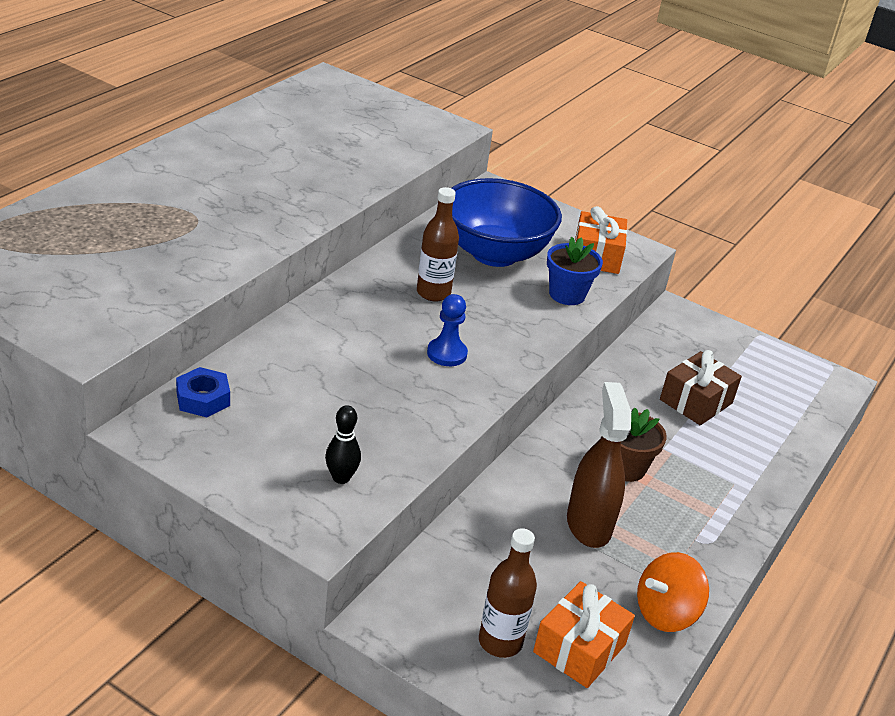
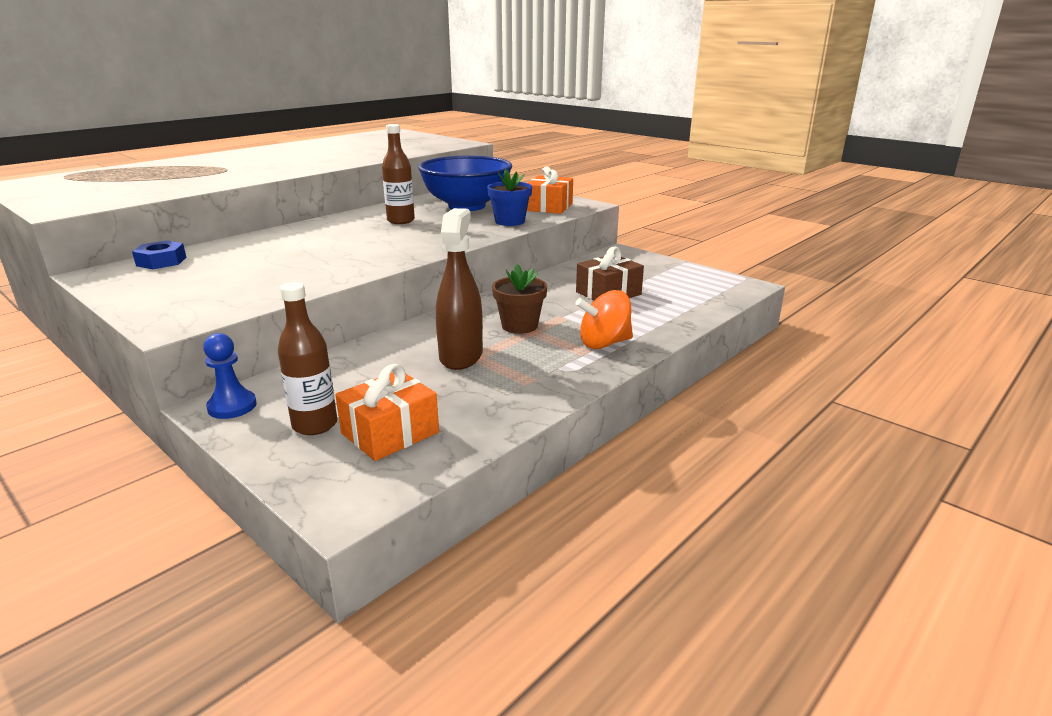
camera: 15 degrees right, 10 degrees down
black bowling pin [325,405,361,484] -> none
blue pawn [427,294,468,366] -> blue pawn moved to [203,333,257,419]
orange spinning top [637,552,709,632] -> orange spinning top moved to [576,290,633,349]

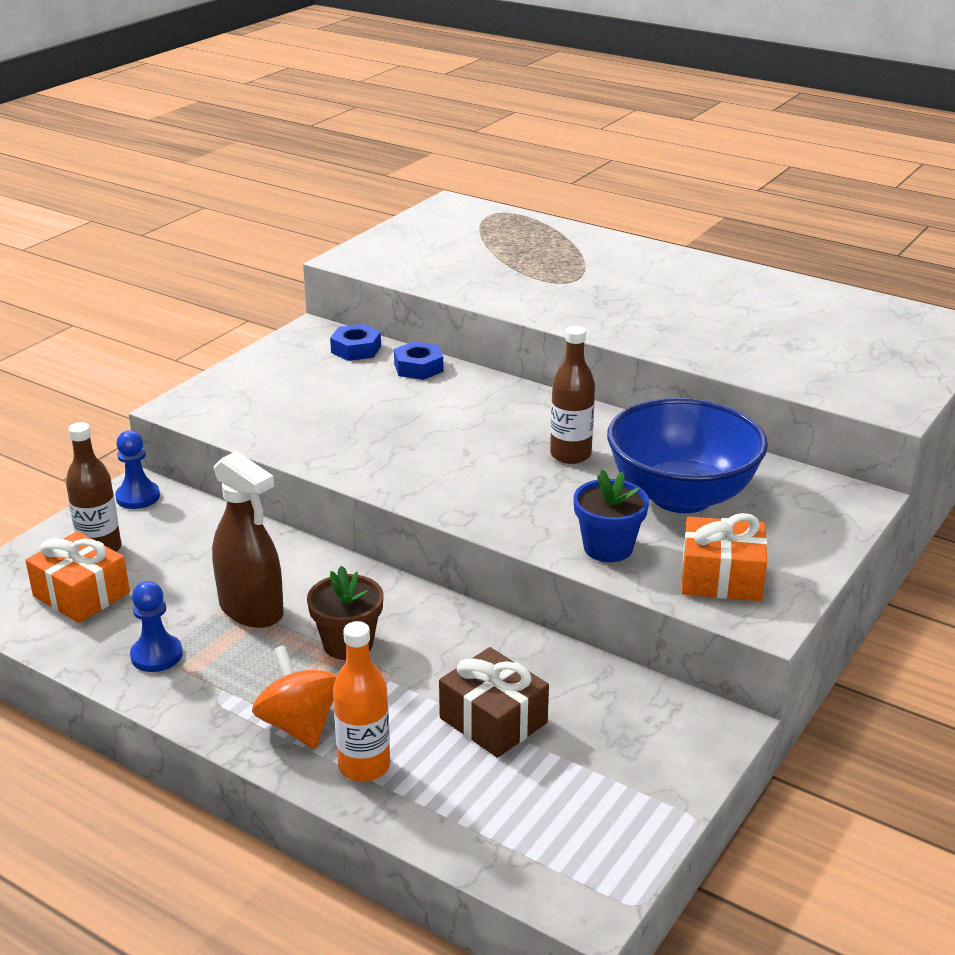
camera: 80 degrees right, 5 degrees up
brown spray bottle [436,208,483,370] -> brown spray bottle turned 45 degrees clockwise [212,451,284,628]
none -> blue pawn [130,581,183,672]
none -> orange bottle [333,621,390,782]
none -> blue nut [394,341,443,380]

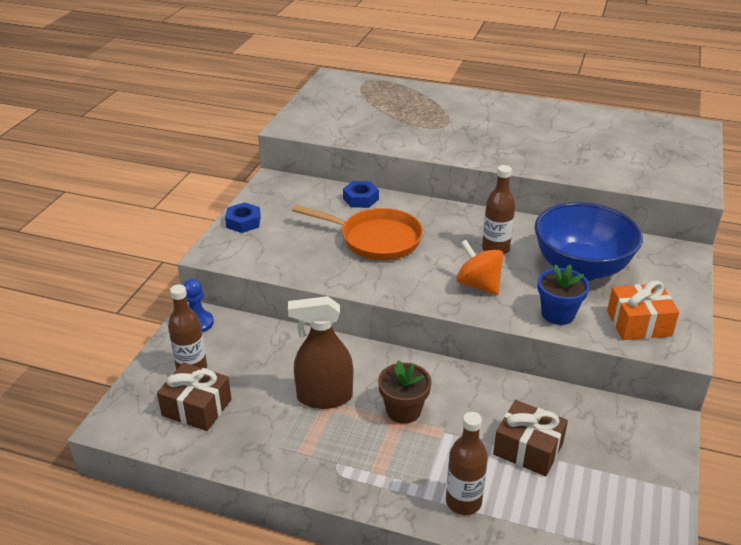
camera: 15 degrees left, 5 degrees up
orange gift [25,531,130,623] -> brown gift [157,363,232,431]
blue pawn [130,581,183,672] -> none
brown spray bottle [212,451,284,628] -> brown spray bottle turned 150 degrees clockwise [288,296,353,409]
orange spinning top [252,645,337,749] -> orange spinning top moved to [456,240,504,295]
blue nut [330,324,381,361] -> blue nut moved to [225,202,261,233]
orange bottle [333,621,390,782] -> brown bottle [446,412,488,515]
none -> orange pan [292,205,423,260]

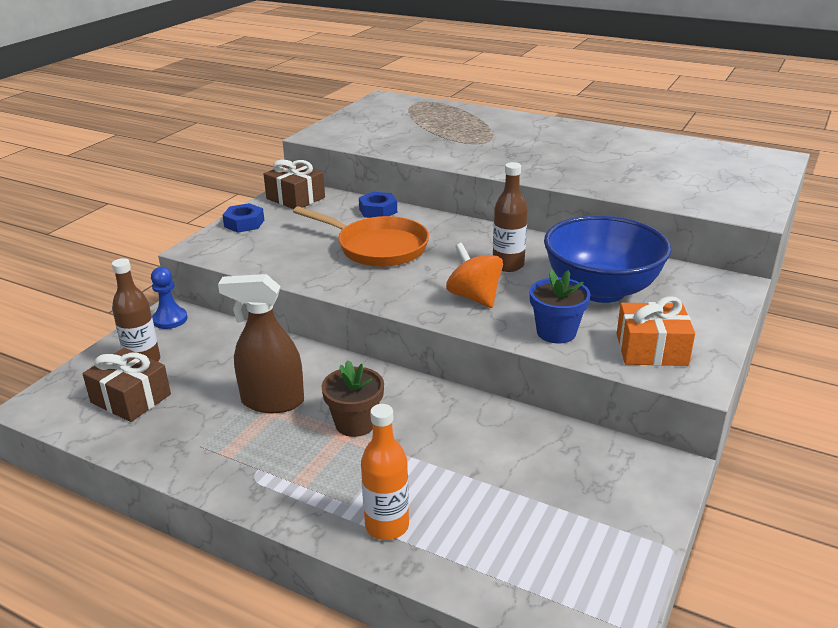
camera: 10 degrees right, 5 degrees down
brown bottle [446,412,488,515] -> orange bottle [361,404,409,540]
brown gift [493,400,568,476] -> brown gift moved to [264,160,325,209]

